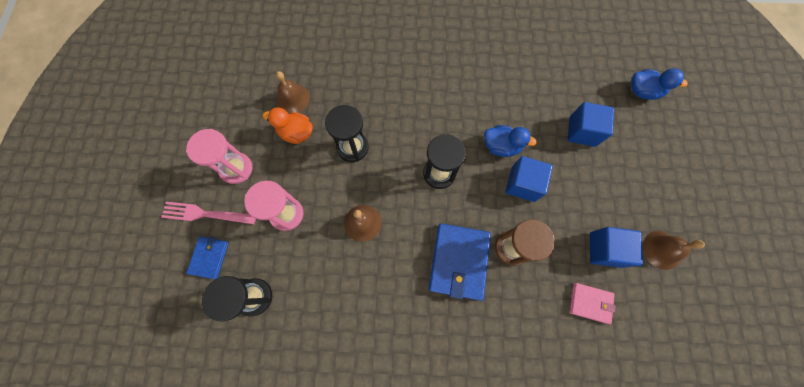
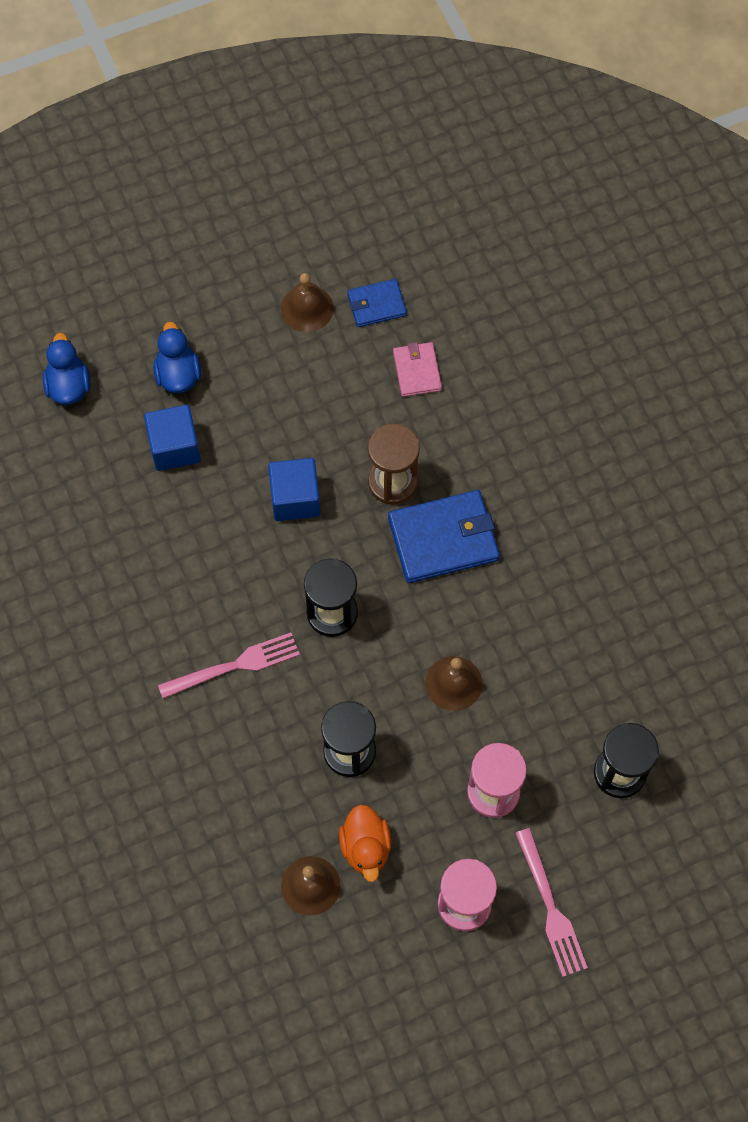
camera: 115 degrees left, 5 degrees down
blue wallet [186,237,229,279] -> blue wallet moved to [347,279,407,327]
blue duck [484,125,537,157] -> blue duck moved to [153,322,201,393]
blue cube [590,227,643,268] -> none
none -> pink fork [158,632,300,699]

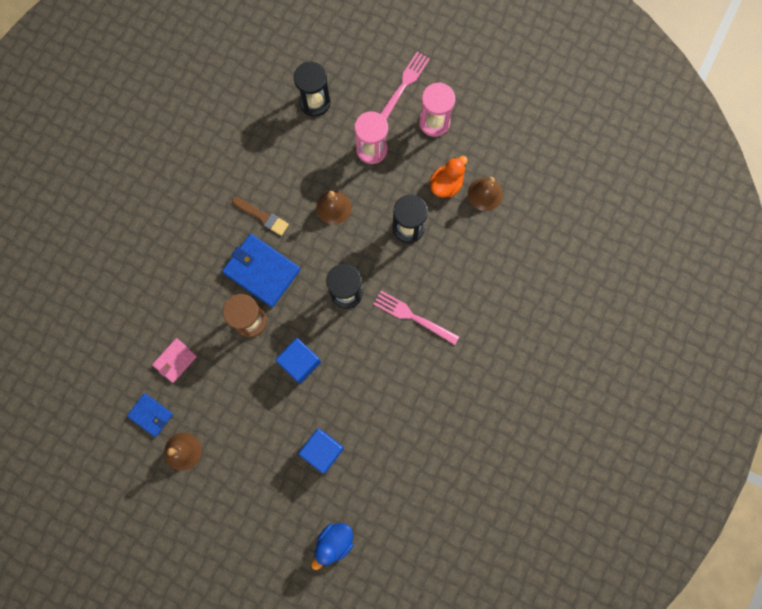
camera: 130 degrees left, 10 degrees up
blue duck [153,322,201,393] -> none
none -> brown brush [232,197,289,236]

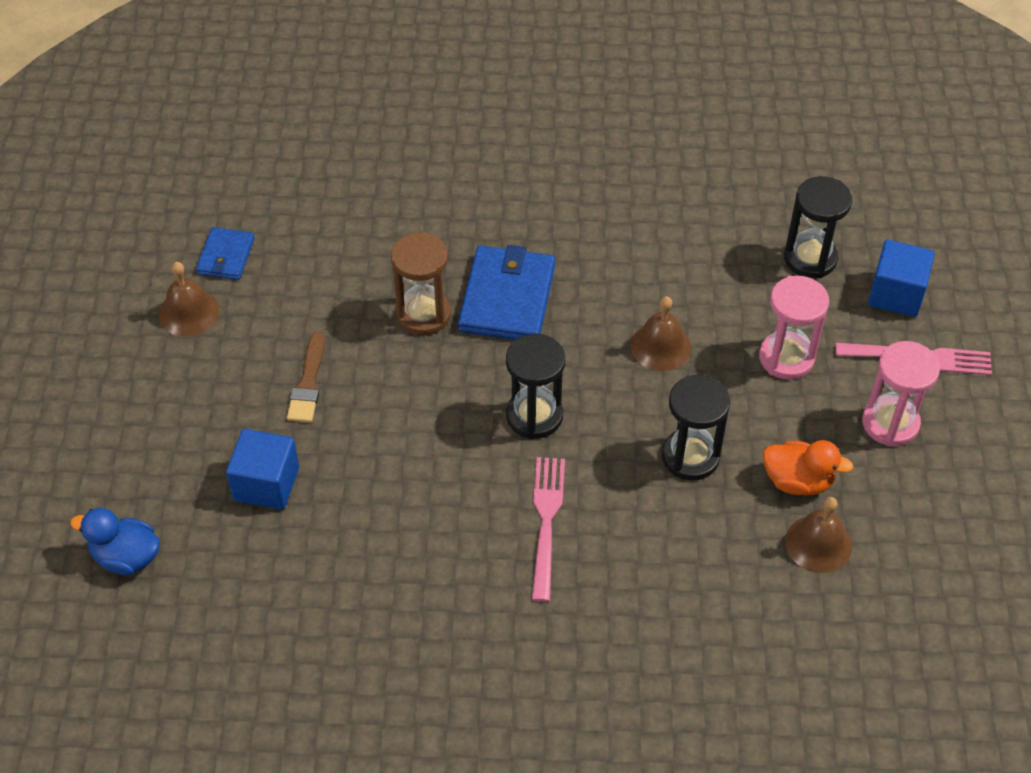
camera: 65 degrees right, 25 degrees down
pink wallet [152,338,197,383] -> none
brown brush [232,197,289,236] -> brown brush moved to [287,332,325,422]
blue cube [275,338,321,384] -> blue cube moved to [868,240,935,317]

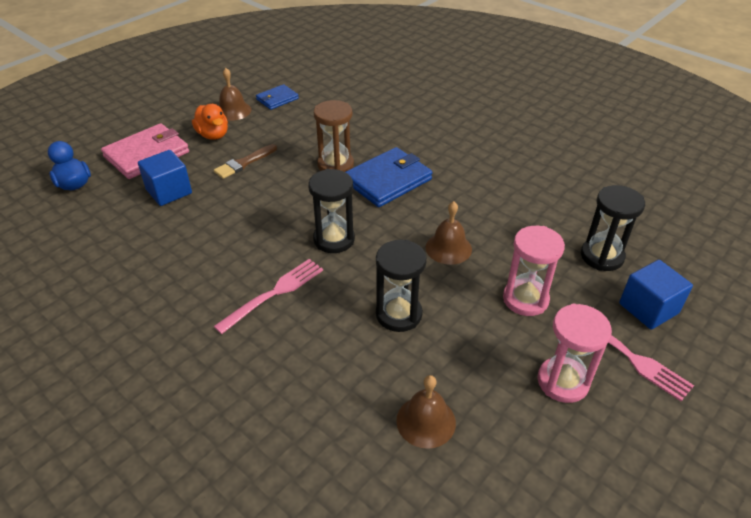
camera: 40 degrees right, 10 degrees down
orange duck [763,440,854,495] -> orange duck moved to [192,104,228,140]
none -> pink wallet [101,123,189,179]

